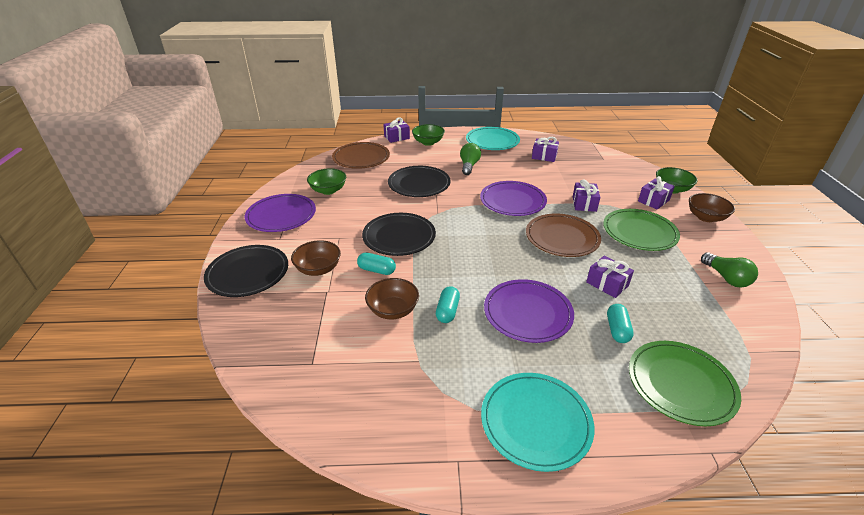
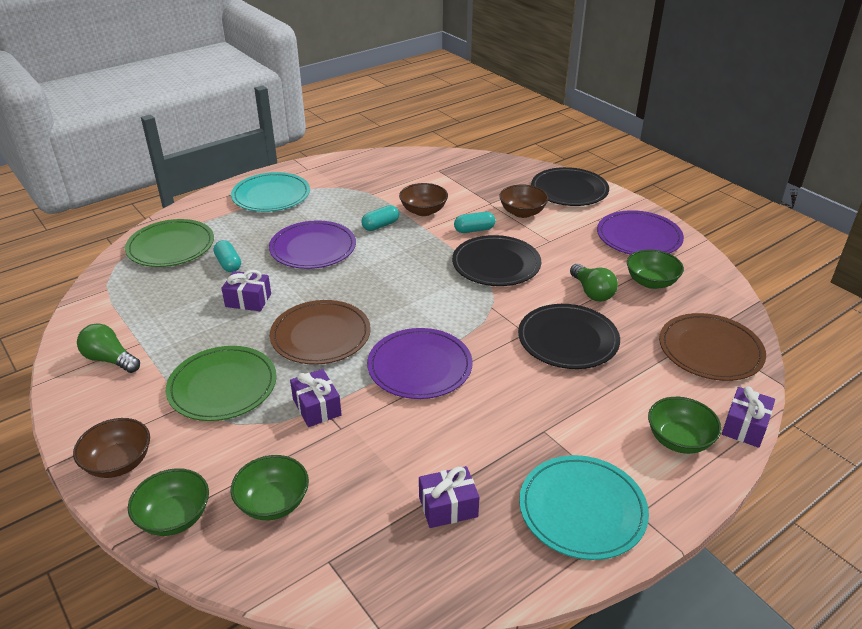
camera: 145 degrees right, 0 degrees up
turquoise capsule [436,286,460,323] -> turquoise capsule turned 75 degrees clockwise [361,205,399,231]
green light bulb [460,143,481,175] -> green light bulb moved to [570,264,618,302]
purple gift [638,176,675,210] -> none
none -> green bowl [231,455,309,520]

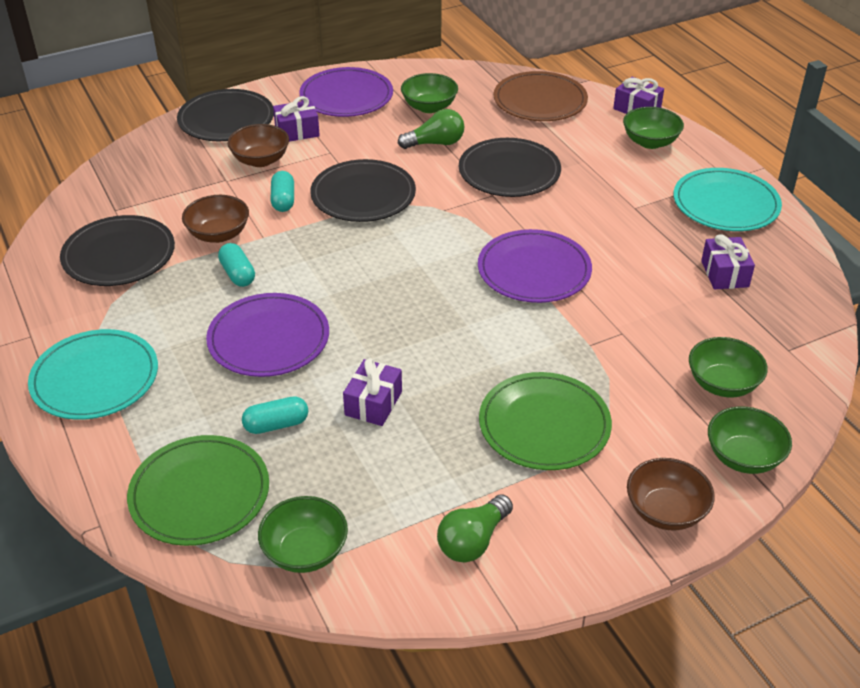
camera: 80 degrees left, 5 degrees up
brown plate [270,300,371,365] -> none
purple gift [290,369,342,427] -> purple gift moved to [273,96,320,142]
none -> black plate [60,215,175,286]
none -> green bowl [258,496,348,573]

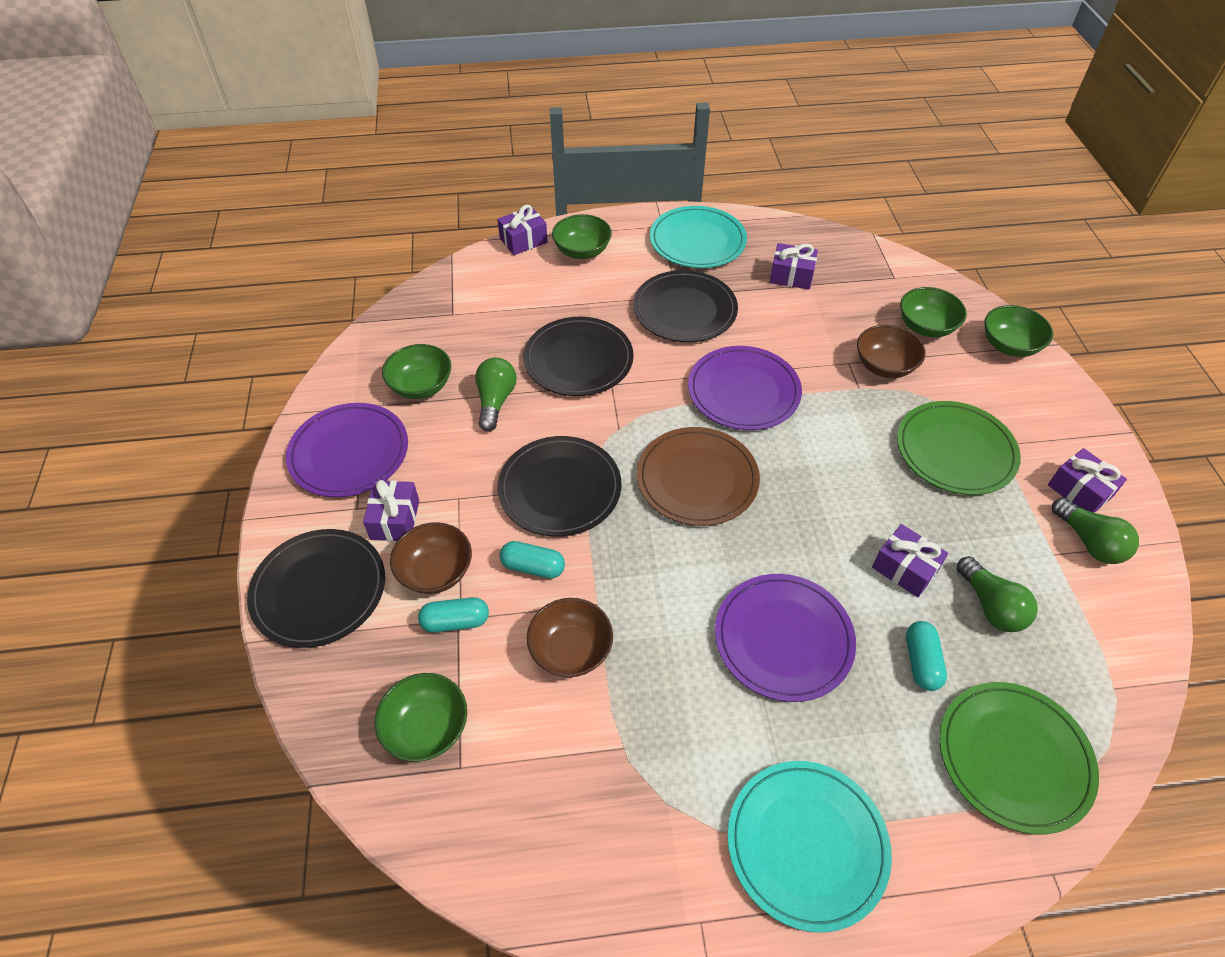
camera: 70 degrees left, 10 degrees up
black plate [60,215,175,286] -> black plate moved to [633,270,738,342]
turquoise capsule [218,243,255,287] -> turquoise capsule moved to [418,597,489,632]
green bowl [258,496,348,573] -> green bowl moved to [375,673,467,762]
brown plate [494,71,588,121] -> brown plate moved to [637,427,760,526]
brown bowl [627,458,715,530] -> brown bowl moved to [857,325,926,378]
none -> green light bulb [957,556,1038,632]
none -> purple gift [1048,448,1127,513]

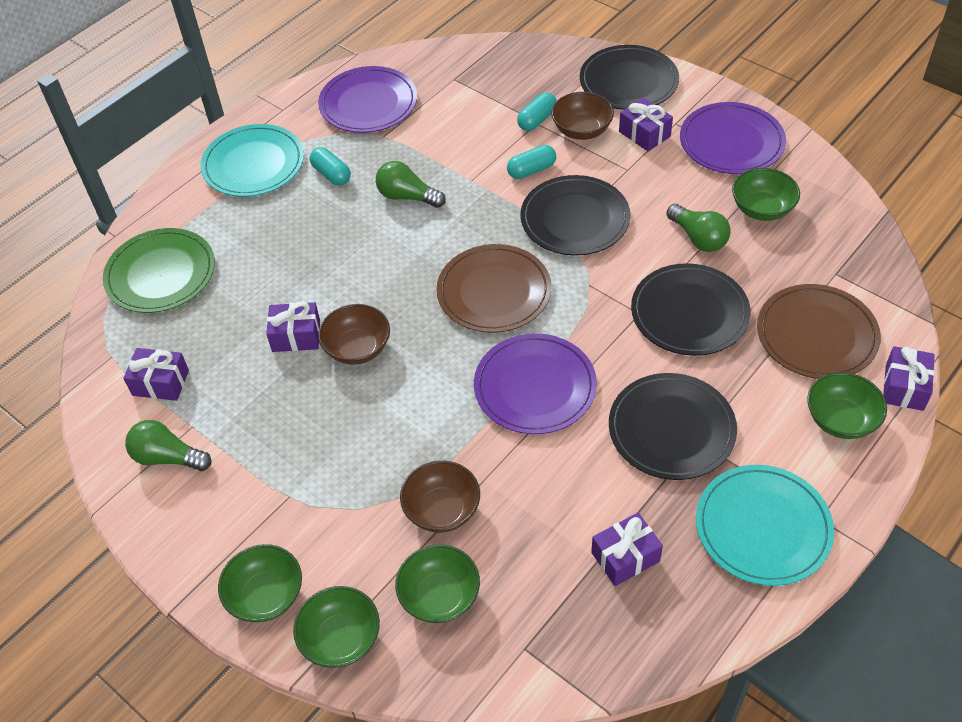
camera: 140 degrees right, 0 degrees up
green bowl [375,673,467,762] -> green bowl moved to [218,544,302,622]
brown bowl [527,598,613,677] -> brown bowl moved to [318,304,390,365]
purple plate [715,574,856,702] -> purple plate moved to [318,66,417,133]
green plate [897,401,1021,495] -> none
turquoise capsule [906,621,947,691] -> turquoise capsule moved to [309,147,351,185]
green light bulb [957,556,1038,632] -> green light bulb moved to [376,161,446,208]
purple gift [1048,448,1127,513] -> purple gift moved to [123,348,189,401]
none -> brown plate [757,284,881,379]

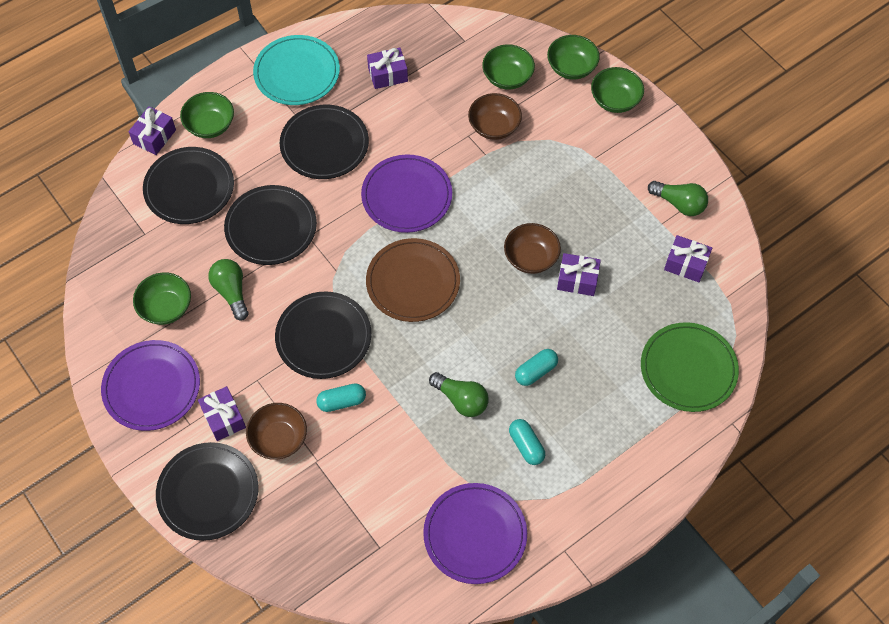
camera: 170 degrees left, 10 degrees up
turquoise plate [200,124,304,197] -> none
turquoise capsule [517,92,557,131] -> turquoise capsule moved to [515,349,558,386]
brown plate [757,284,881,379] -> black plate [143,147,234,224]

